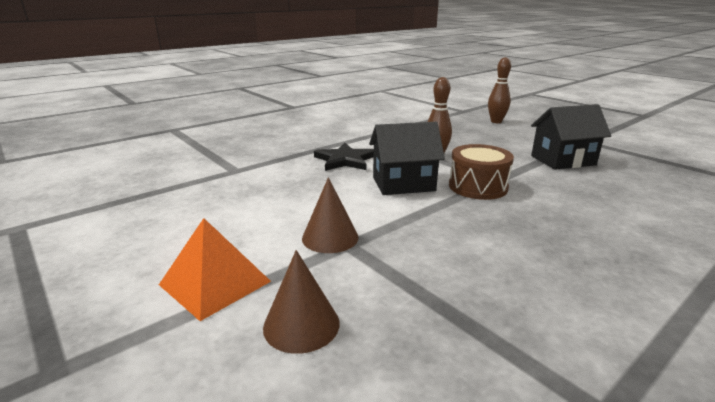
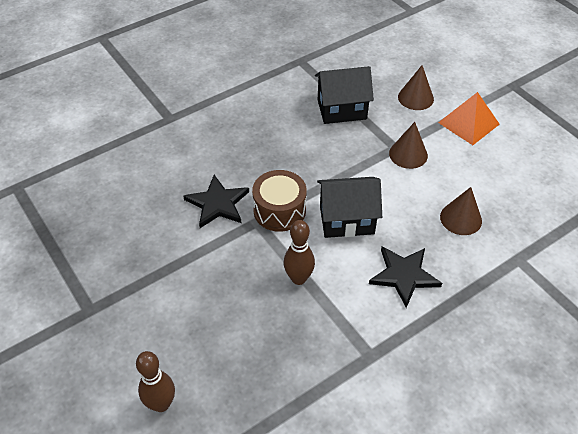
camera: 175 degrees left, 25 degrees up
black house [531,104,611,170] -> black house moved to [315,66,374,124]
none -> black star [184,175,249,228]
none -> brown cone [440,187,482,235]

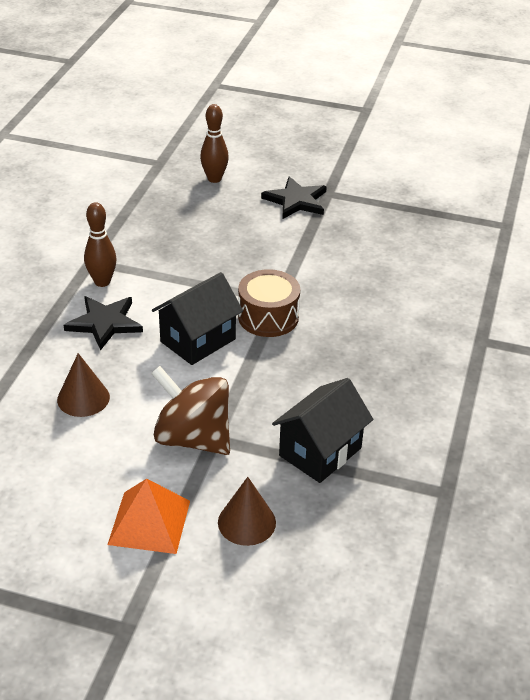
camera: 140 degrees right, 10 degrees down
black star [184,175,249,228] -> black star moved to [261,176,327,219]
brown bowling pin [284,220,315,285] -> brown bowling pin moved to [84,202,117,287]
brown cone [389,122,428,169] -> brown spinning top [151,366,230,455]

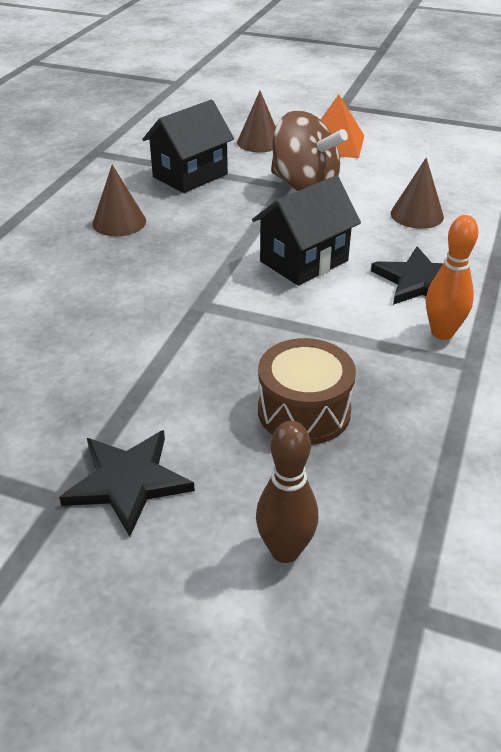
camera: 175 degrees left, 0 degrees up
brown bowling pin [84,202,117,287] -> orange bowling pin [426,215,478,340]
brown drum [238,269,300,337] -> brown drum moved to [258,338,356,445]
none -> brown cone [93,165,146,236]

